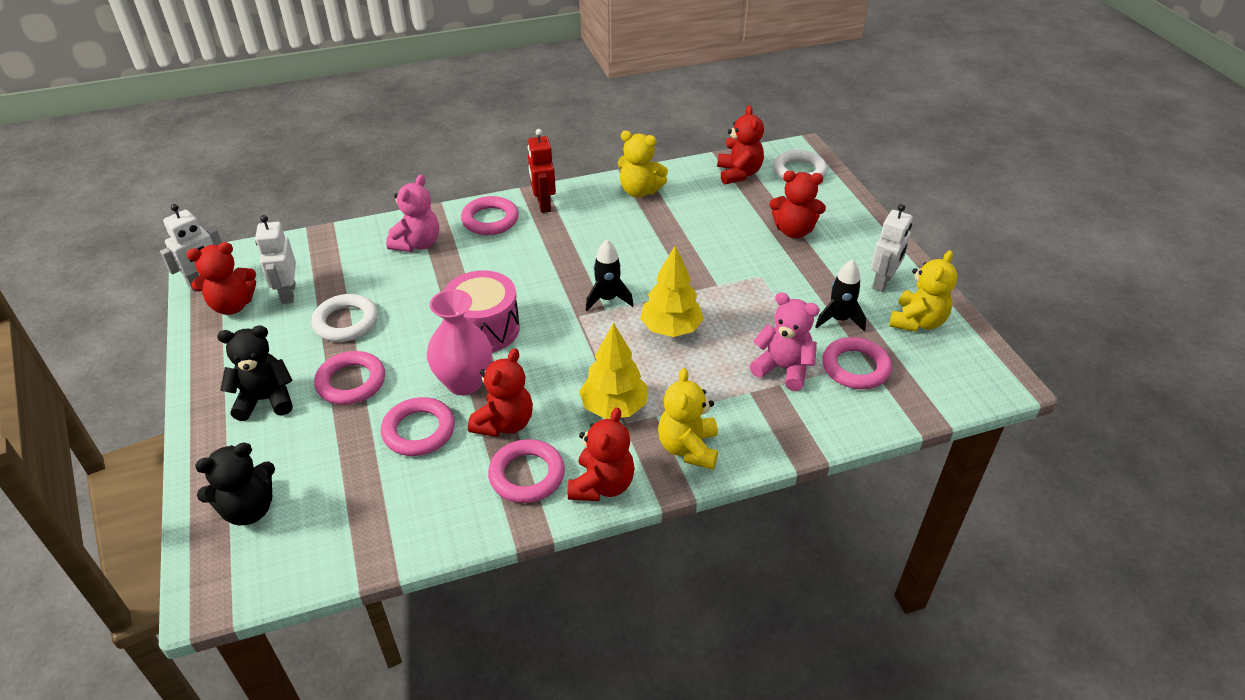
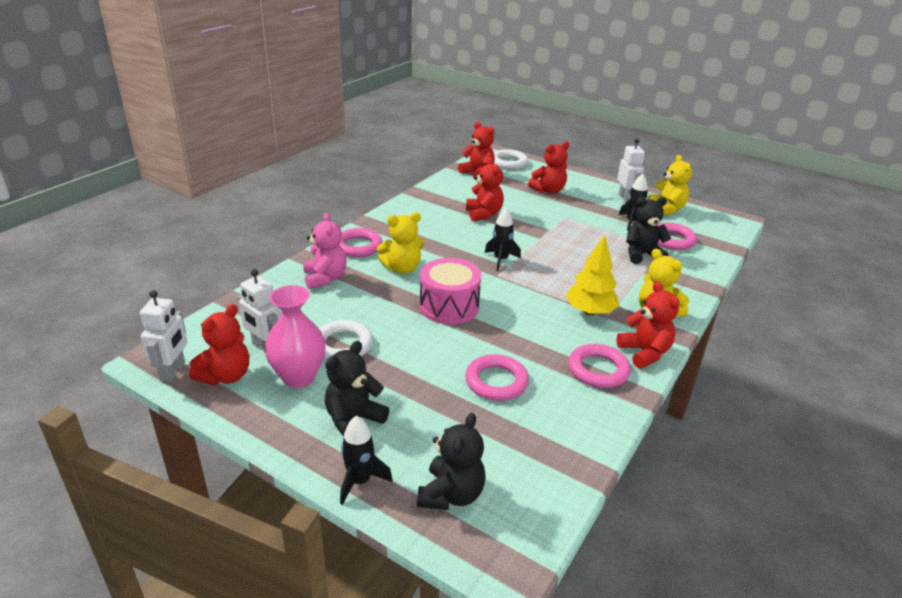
camera: 40 degrees left, 10 degrees down
pink ring [314,351,385,405] -> none
pink vase [427,289,492,395] -> pink vase moved to [264,285,326,388]
red teddy bear [468,348,533,437] -> red teddy bear moved to [466,157,504,221]
red robot [528,129,556,213] -> none
yellow teddy bear [618,131,668,197] -> yellow teddy bear moved to [377,212,424,274]
yellow tree [640,245,704,337] -> none
pink teddy bear [750,292,820,391] -> black teddy bear [626,197,671,264]
none -> black rocket [340,415,393,505]

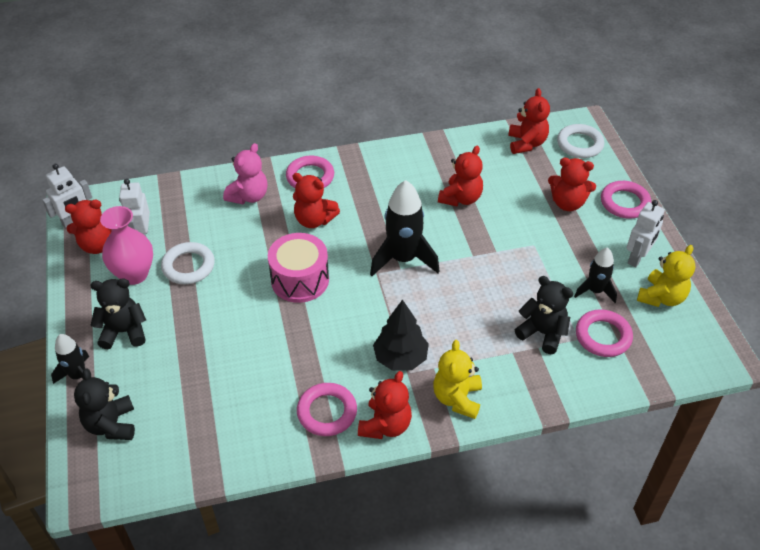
camera: 45 degrees right, 15 degrees up
yellow teddy bear [377,212,424,274] -> red teddy bear [293,173,340,228]
black teddy bear [417,413,486,510] -> black teddy bear turned 105 degrees clockwise [74,368,135,440]
pink ring [465,354,529,401] -> pink ring moved to [601,181,651,219]
black rocket [485,208,521,271] -> black rocket [370,180,439,276], size x1.72
yellow tree [565,234,619,316] -> black tree [373,299,429,371]

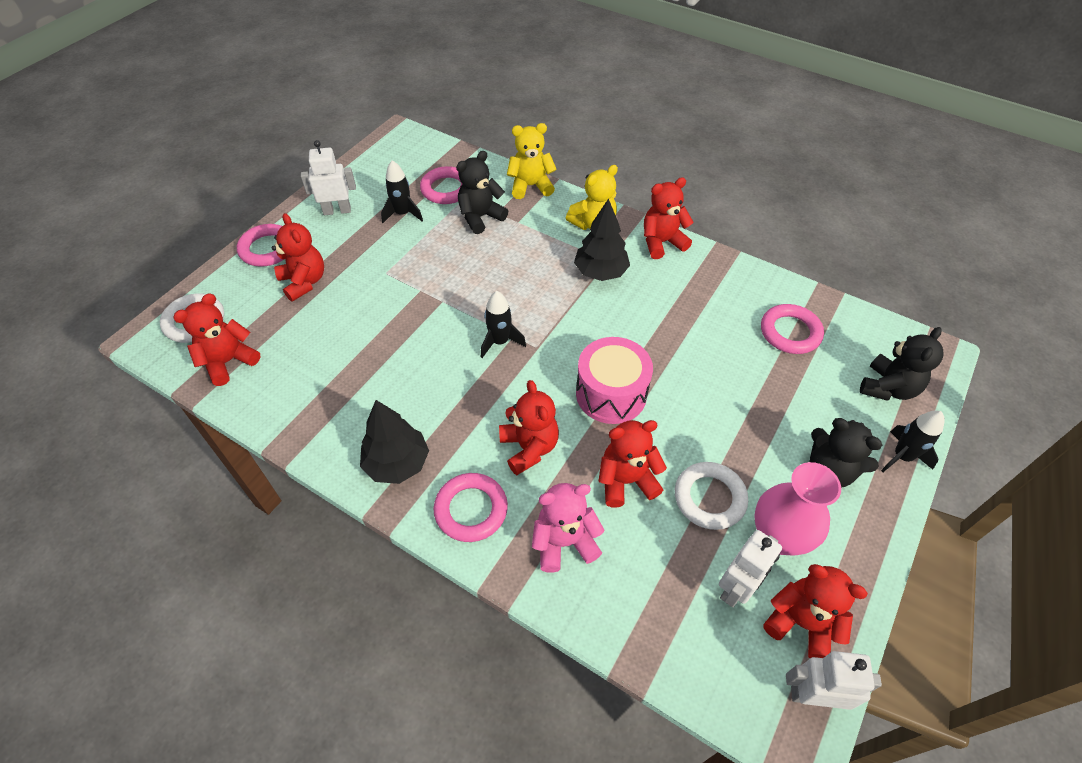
camera: 135 degrees left, 5 degrees up
pink ring [297,383,357,436] -> pink ring moved to [761,304,824,354]
black rocket [370,180,439,276] -> black rocket [481,291,526,358], size x0.58
red teddy bear [438,146,483,206] -> red teddy bear moved to [598,420,667,508]
black teddy bear [515,276,573,354] -> black teddy bear turned 60 degrees clockwise [456,151,508,234]
yellow teddy bear [637,245,695,307] -> yellow teddy bear moved to [507,123,557,199]
none -> black tree [360,400,429,484]

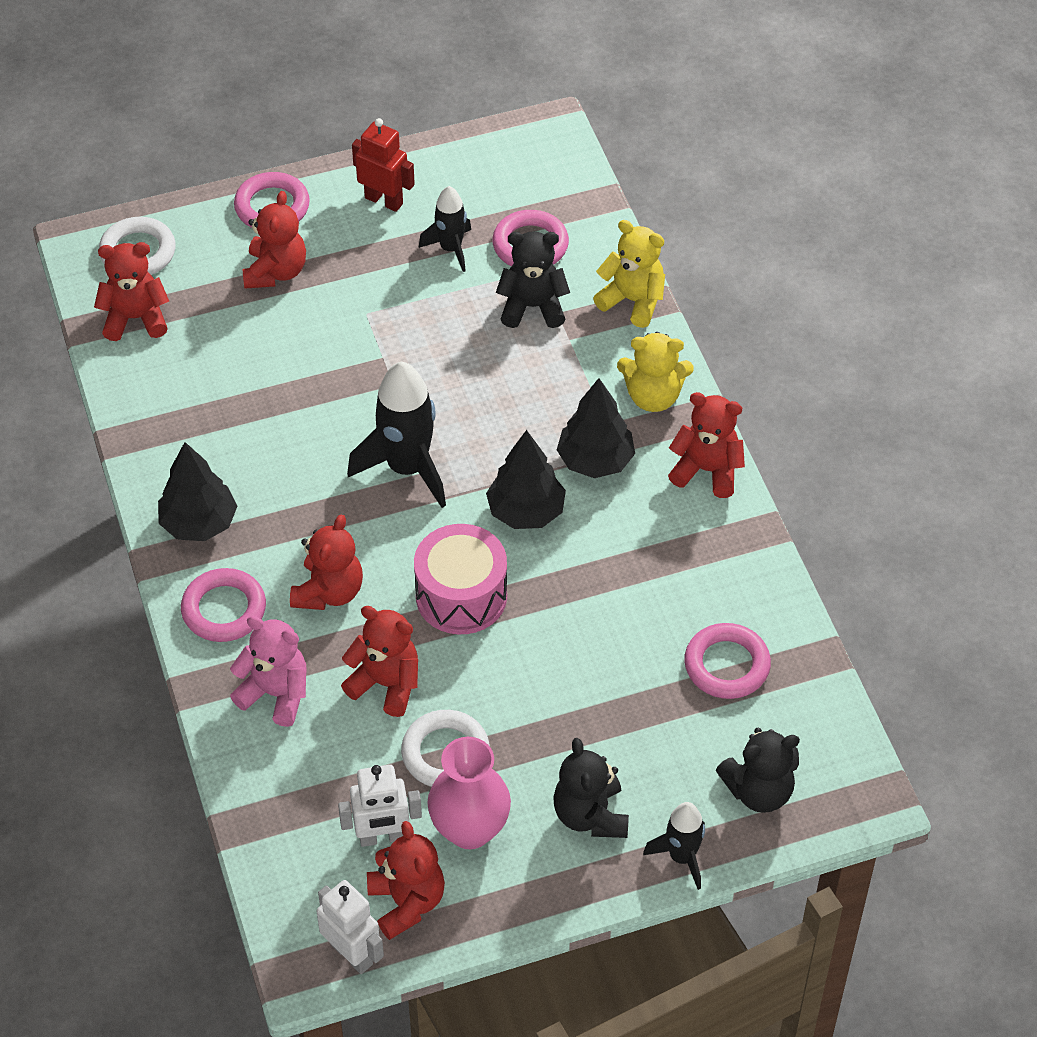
camera: 40 degrees right, 0 degrees up
white robot [301,140,356,215] -> red robot [352,118,415,212]
black rocket [481,291,526,358] -> black rocket [347,362,446,508], size x1.72
none -> black tree [486,430,566,529]

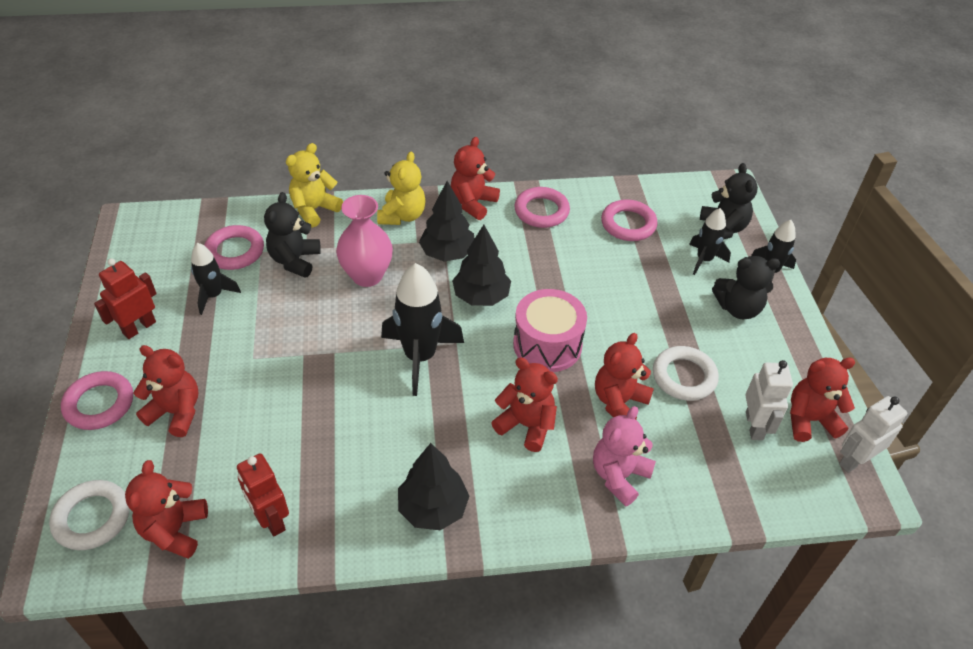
camera: 80 degrees left, 5 degrees down
pink ring [181,568,266,642] -> pink ring moved to [514,187,570,228]
pink vase [427,737,511,849] -> pink vase moved to [336,195,393,287]
none -> red robot [237,453,289,536]
none -> black rocket [689,208,731,275]

